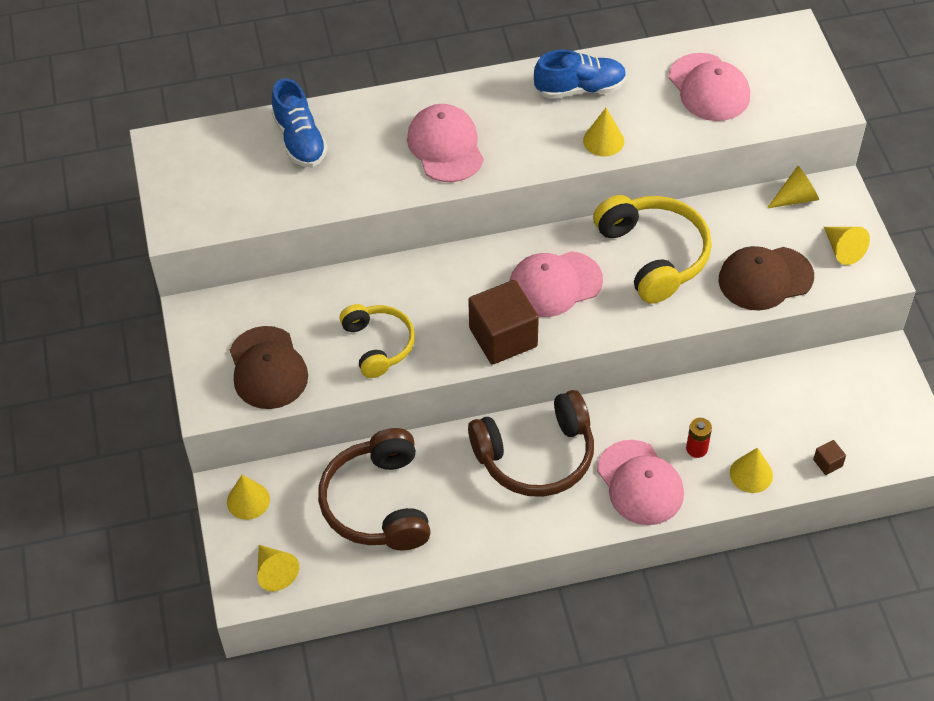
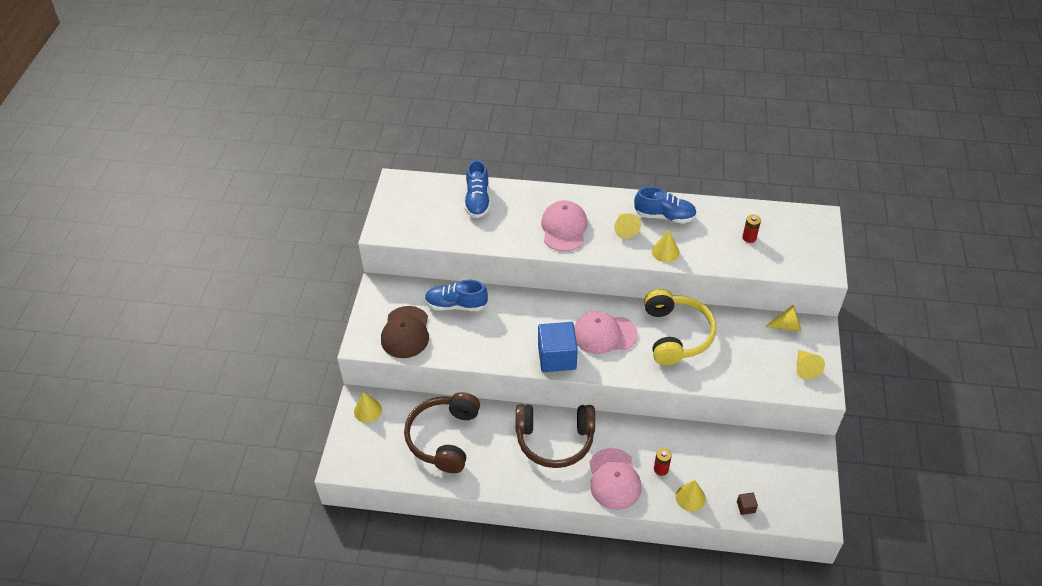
camera: 20 degrees right, 5 degrees down
yellow cone [257,545,299,591] -> yellow cone moved to [614,213,641,239]
yellow headphones [340,304,415,378] -> none
brown cube [468,280,539,365] -> blue cube [538,322,578,372]
pink cap [669,53,750,121] -> red battery [742,215,761,243]
brown cap [719,246,814,310] -> none
none -> blue shoe [425,280,488,311]

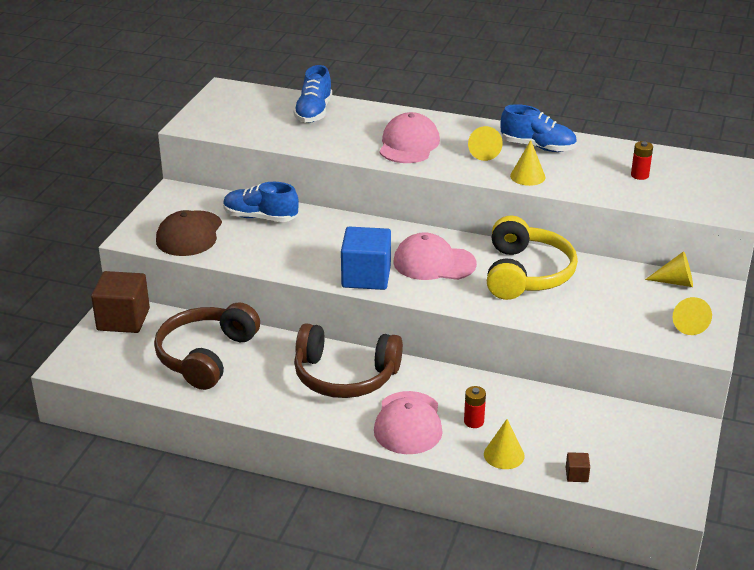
camera: 10 degrees right, 15 degrees down
yellow cone [354,392,382,423] -> brown cube [91,271,150,333]

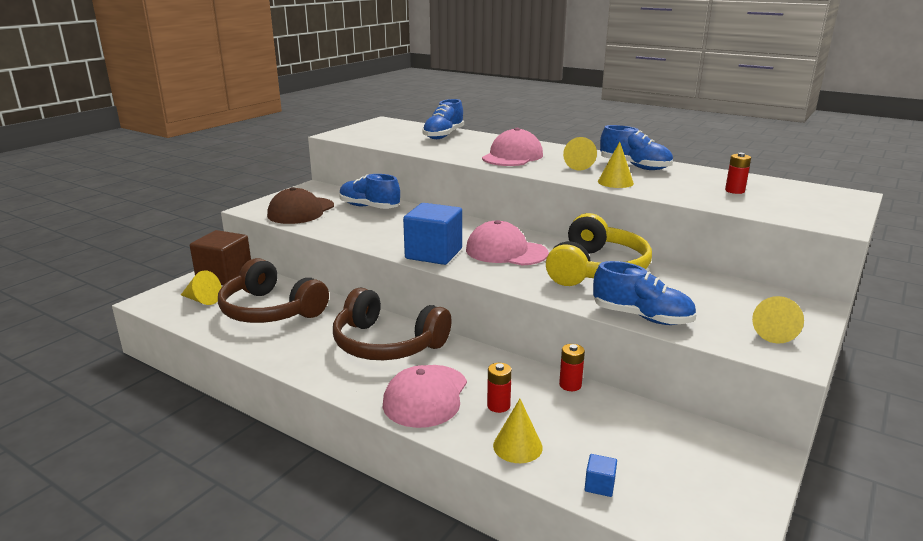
camera: 15 degrees right, 10 degrees down
brown headphones [154,302,260,390] -> brown headphones turned 90 degrees counterclockwise [218,258,329,323]
brown cube [566,452,590,482] -> blue cube [585,454,617,497]
yellow cone [645,251,693,287] -> yellow cone moved to [181,270,222,305]
none -> red battery [559,344,585,391]
none -> blue shoe [593,261,697,325]

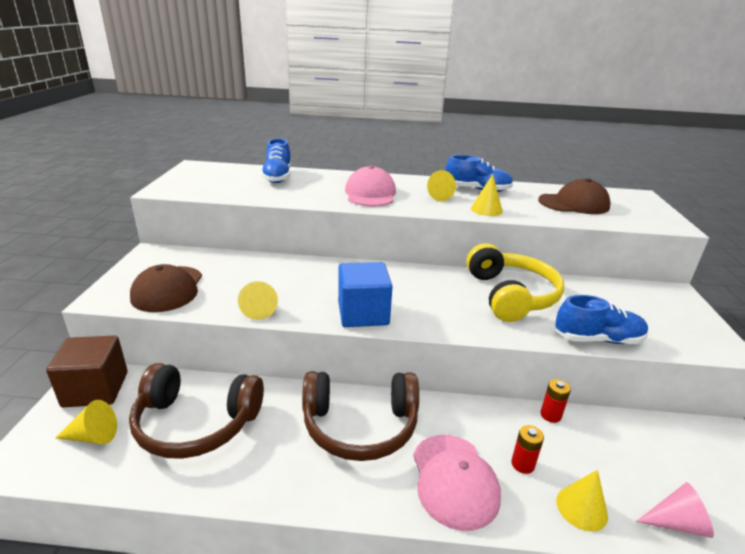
camera: 30 degrees left, 5 degrees up
blue shoe [339,174,400,209] -> none
pink cap [466,220,549,266] -> none
blue cube [585,454,617,497] -> pink cone [636,482,714,538]
red battery [725,153,751,194] -> brown cap [538,179,611,214]
yellow cone [752,296,804,344] -> yellow cone moved to [238,281,278,320]

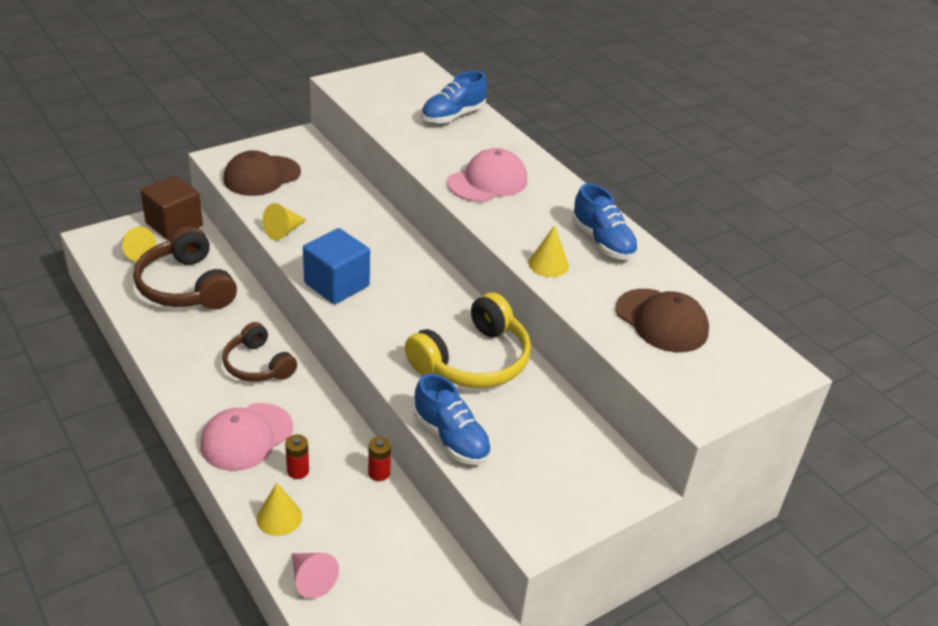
camera: 50 degrees right, 10 degrees up
brown headphones [302,371,419,461] -> brown headphones [222,322,297,382], size x0.64
yellow cone [427,170,456,201] -> none

